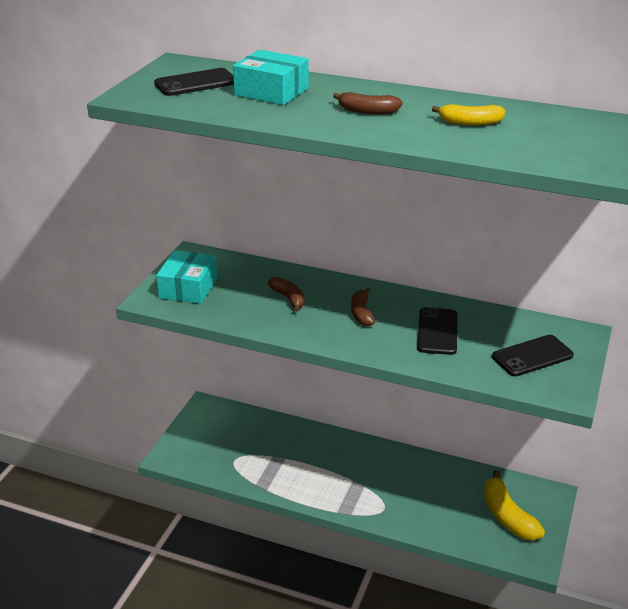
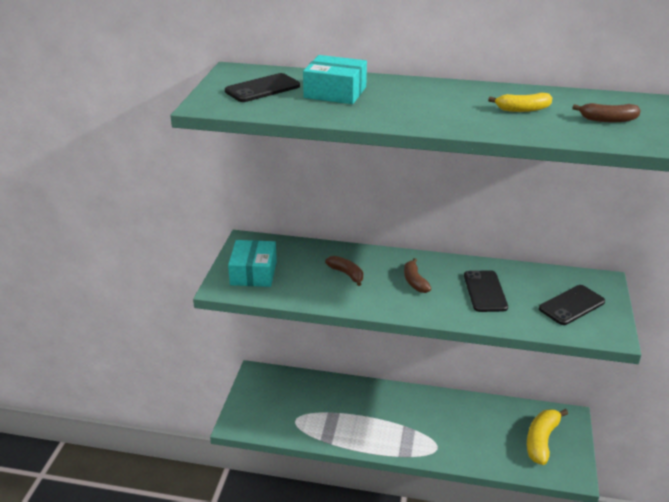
camera: 10 degrees left, 0 degrees up
brown banana [333,92,403,114] -> brown banana moved to [572,103,641,122]
yellow banana [484,470,545,540] -> yellow banana turned 60 degrees clockwise [527,409,568,465]

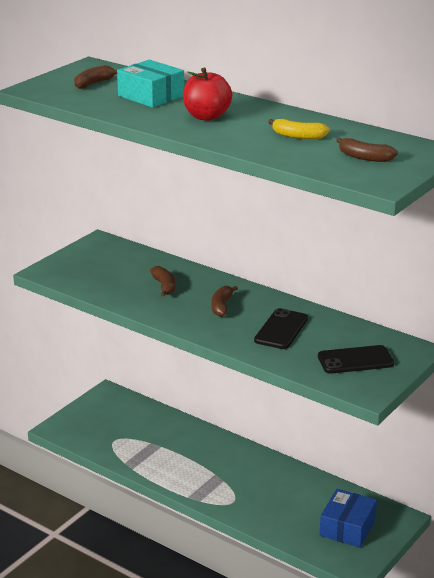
camera: 25 degrees right, 5 degrees down
black phone [225,73,300,102] -> brown banana [74,65,117,89]
turquoise box [228,240,277,287] -> none
yellow banana [527,409,568,465] -> blue box [320,489,377,548]
none -> red apple [183,68,232,121]

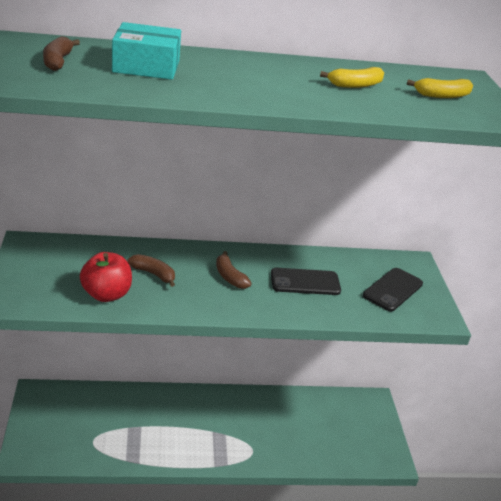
camera: 45 degrees left, 5 degrees up
red apple [183,68,232,121] -> red apple moved to [80,252,132,302]
black phone [254,308,308,349] -> black phone turned 75 degrees counterclockwise [271,268,341,295]
blue box [320,489,377,548] -> none
brown banana [336,138,398,162] -> yellow banana [407,78,473,98]

